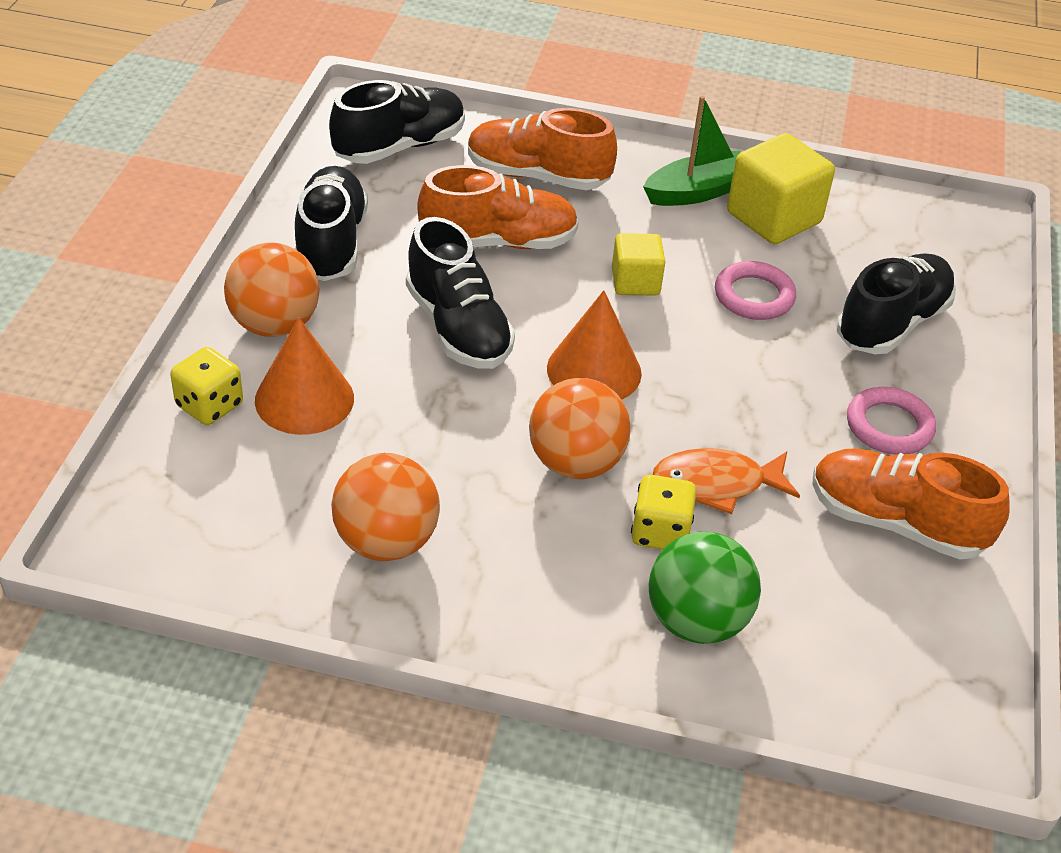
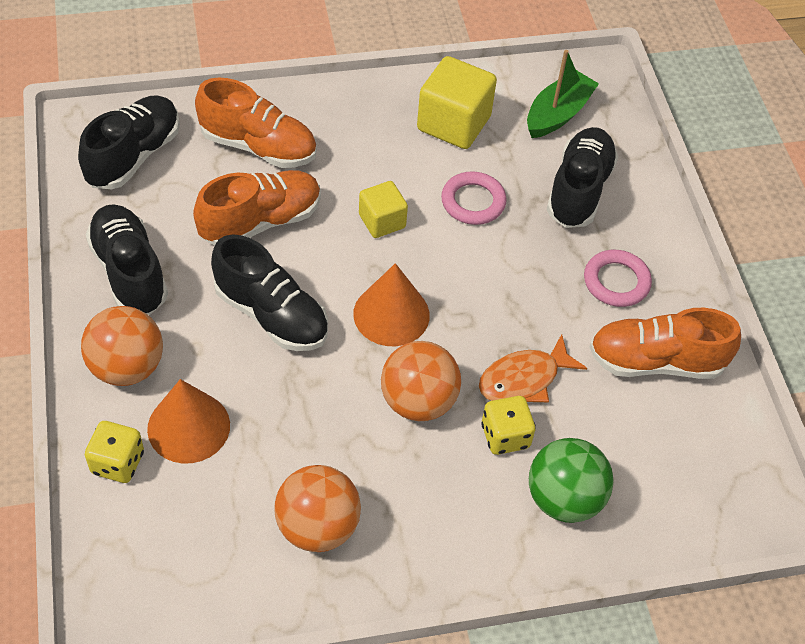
camera: 25 degrees left, 10 degrees up
orange shoe [468,108,617,190] -> orange shoe turned 150 degrees counterclockwise [195,78,317,168]
green boat [643,96,741,206] -> green boat moved to [527,50,599,138]

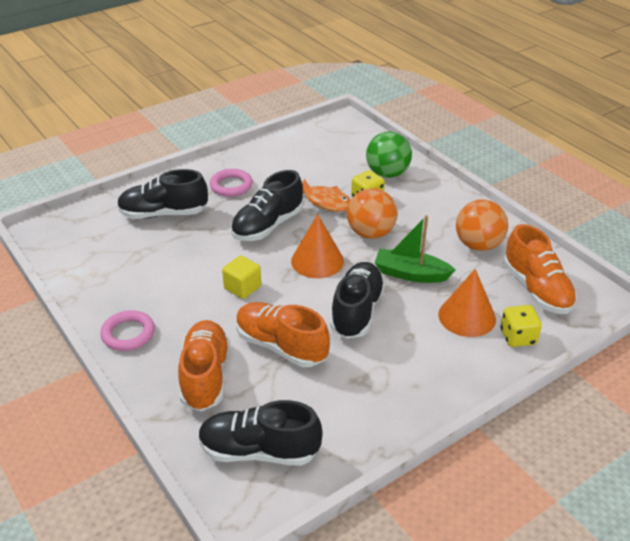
camera: 110 degrees left, 15 degrees down
orange ball [81,306,163,386] -> none
black shoe [86,204,168,315] -> black shoe moved to [231,170,303,241]
yellow cube [417,56,497,149] -> none
pink ring [441,172,507,225] -> pink ring moved to [100,310,155,351]
green boat [527,50,599,138] -> green boat moved to [375,215,455,283]
orange shoe [589,308,741,379] -> orange shoe moved to [504,224,577,314]

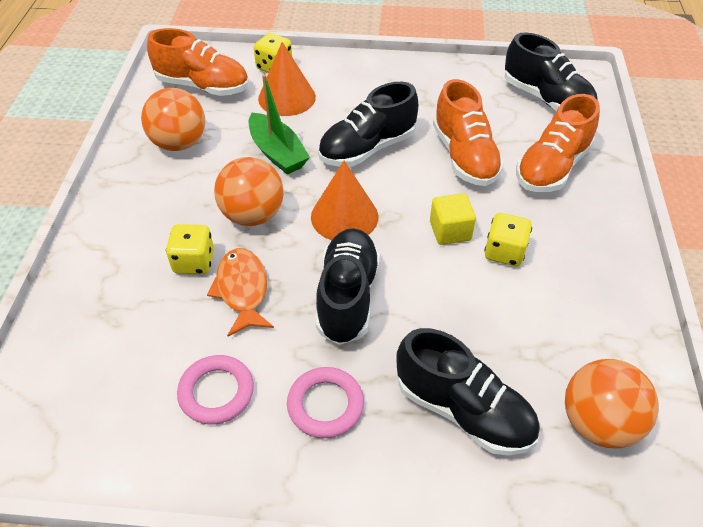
camera: 140 degrees left, 10 degrees up
pink ring [100,310,155,351] -> pink ring moved to [177,355,254,424]
black shoe [231,170,303,241] -> black shoe turned 75 degrees counterclockwise [316,228,380,345]
green ball [366,131,412,178] -> none
orange shoe [504,224,577,314] -> orange shoe turned 90 degrees clockwise [147,28,249,96]
none -> yellow dice [484,213,532,266]
none -> orange ball [565,359,659,449]

